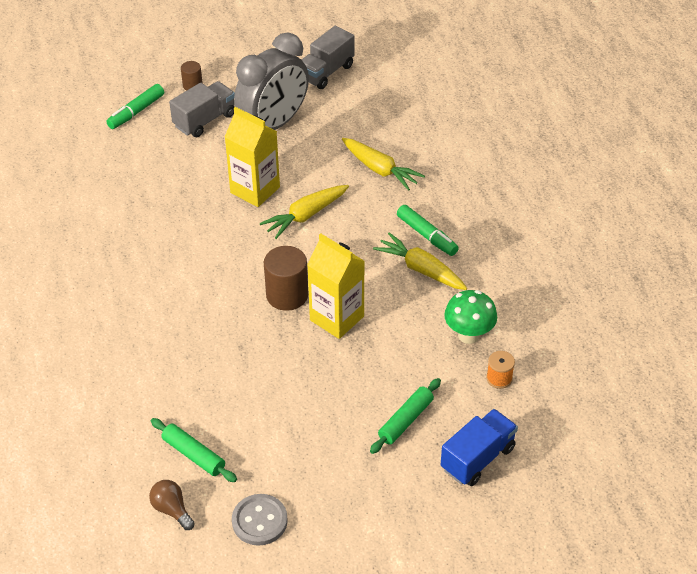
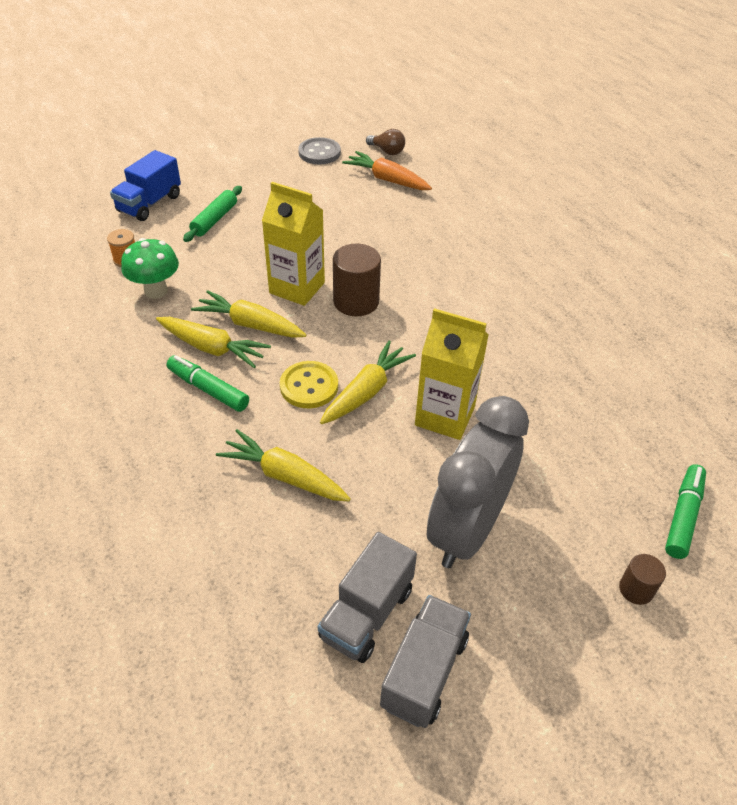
camera: 165 degrees right, 0 degrees up
green rolling pin [151,418,237,482] -> orange carrot [342,151,432,190]
grey truck [169,81,235,137] -> grey truck moved to [318,532,417,663]
none -> yellow carrot [191,290,306,338]
none -> yellow button [280,361,338,408]

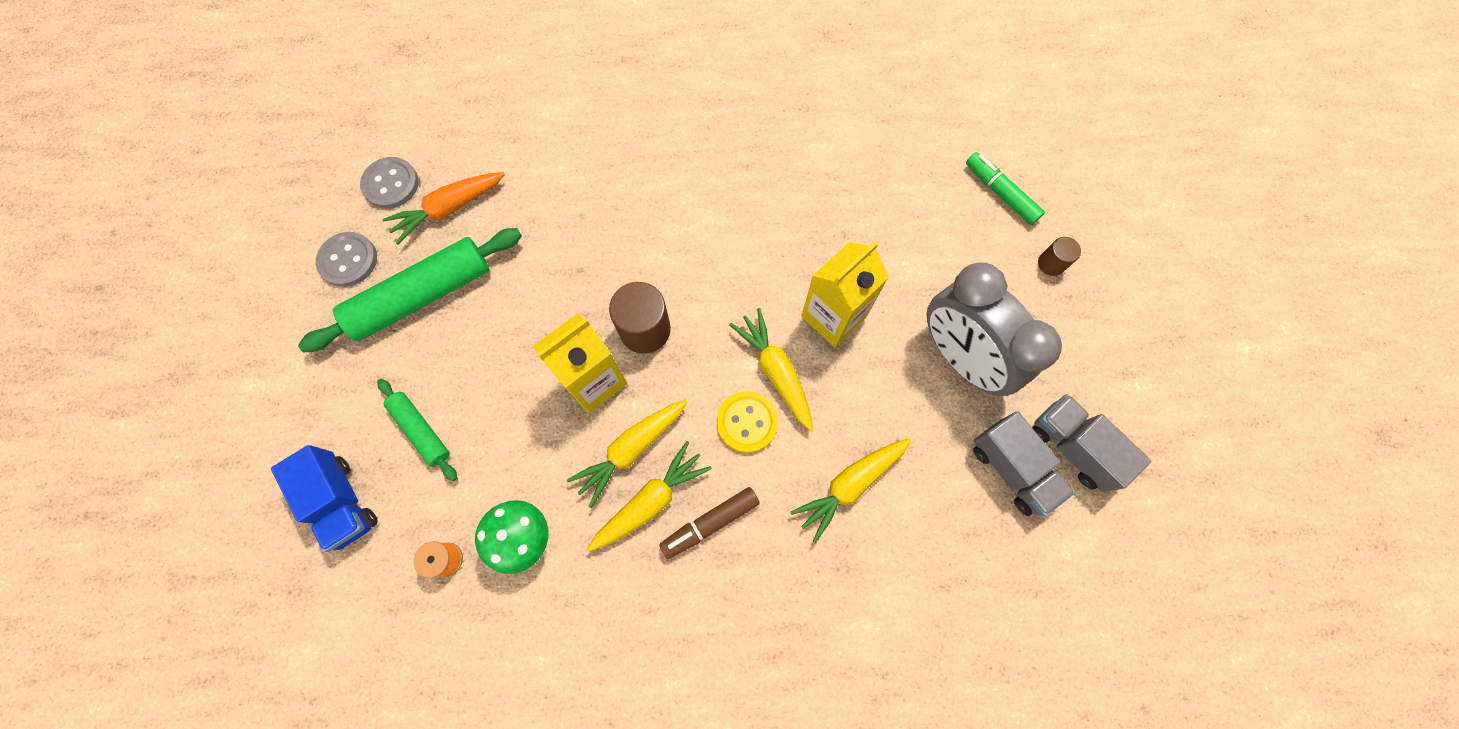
camera: 65 degrees left, 25 degrees up
green marker [167,355,249,412] -> brown marker [659,487,760,559]
brown light bulb [366,129,405,155] -> grey button [360,157,419,209]
none -> green rolling pin [298,228,522,352]

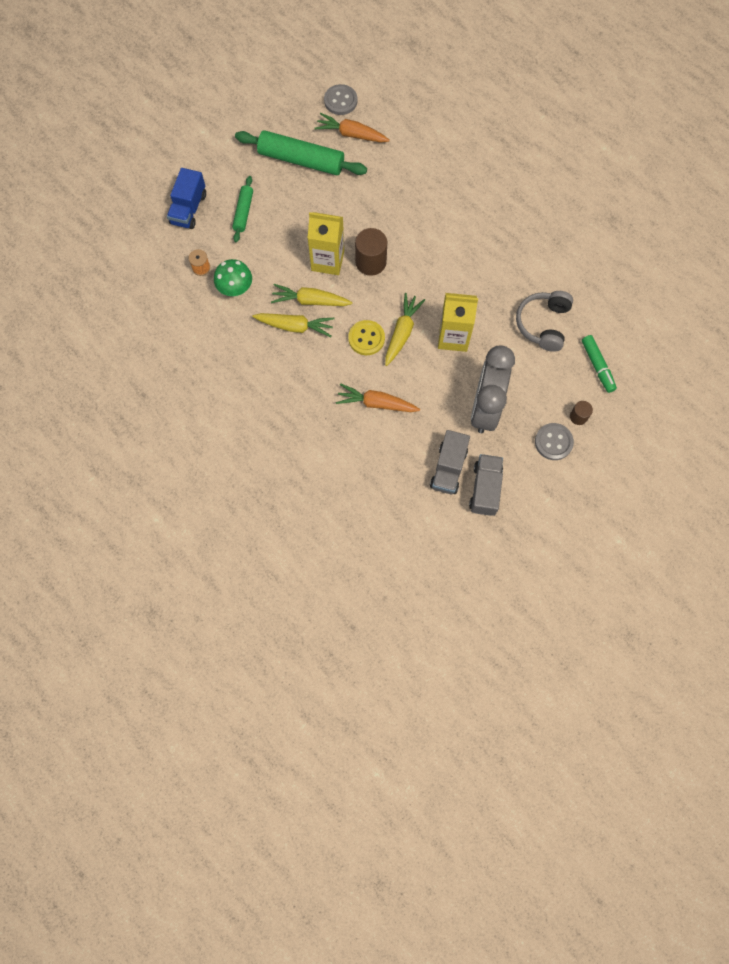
camera: 50 degrees right, 0 degrees up
grey button [316,232,377,287] -> grey button moved to [535,423,574,460]
brown marker [659,487,760,559] -> none
yellow carrot [790,439,911,543] -> orange carrot [336,383,420,412]
green marker [966,152,1045,225] -> green marker turned 150 degrees clockwise [582,335,617,393]
none -> grey headphones [516,291,573,352]

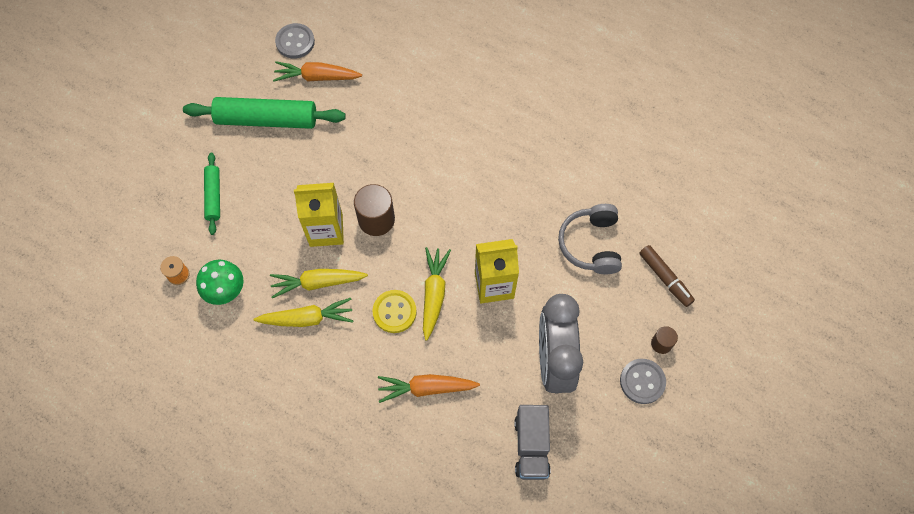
camera: 15 degrees left, 5 degrees down
blue truck [167,168,206,229] -> none
grey truck [469,454,503,516] -> none
green marker [582,335,617,393] -> brown marker [639,245,695,307]

